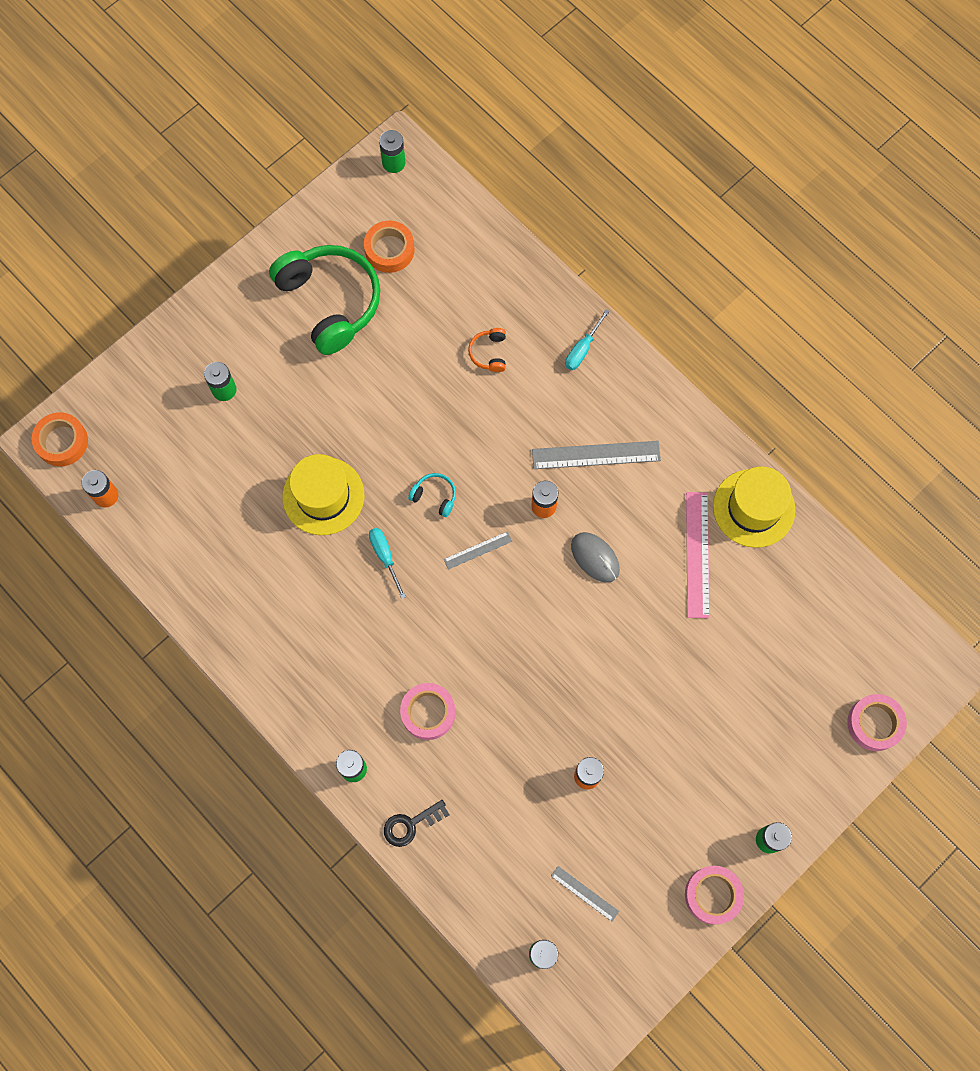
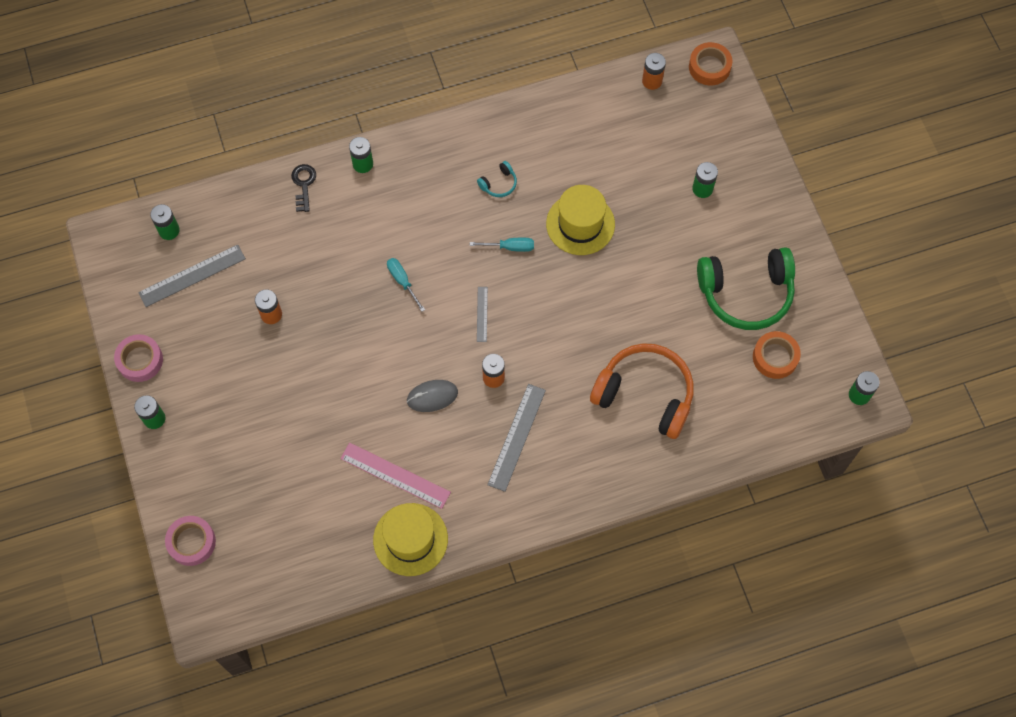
camera: 115 degrees right, 5 degrees down
pink tape [400,683,456,740] -> none
turquoise headphones [408,473,456,517] -> turquoise headphones moved to [477,161,517,197]
orange headphones [468,328,506,372] -> orange headphones [590,343,694,439], size x2.48
grey ruler [551,866,619,921] -> grey ruler [138,244,246,307], size x1.85
turquoise screwdriver [565,309,610,370] -> turquoise screwdriver moved to [387,258,425,312]

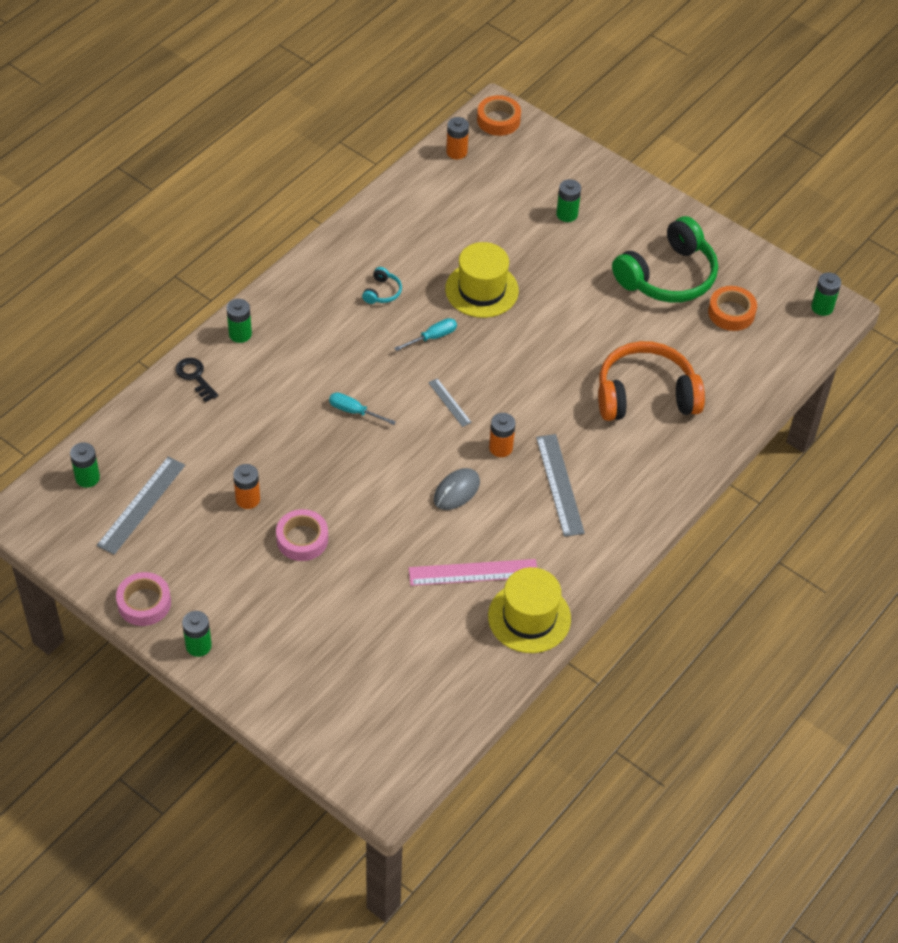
camera: 35 degrees left, 15 degrees down
pink tape [165,516,216,566] -> pink tape moved to [276,509,328,561]

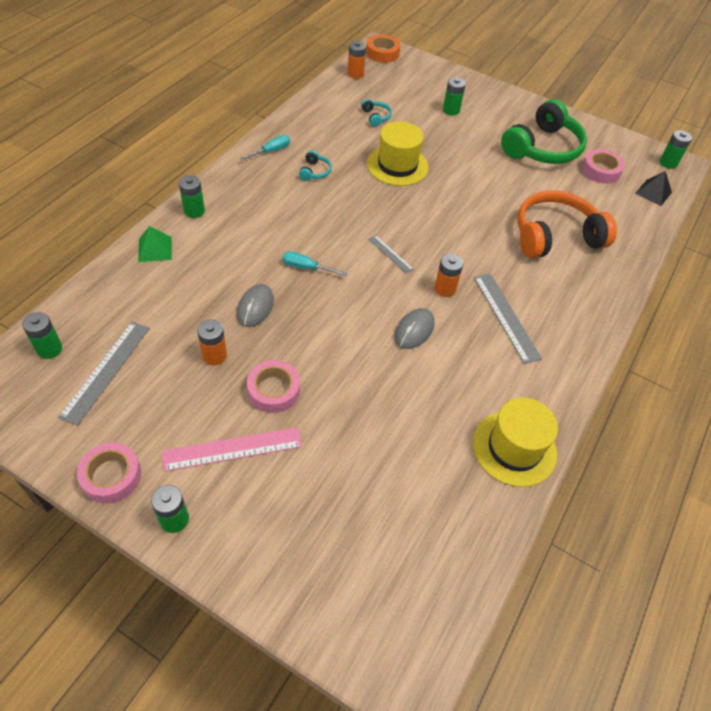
camera: 10 degrees left, 0 degrees up
black key [176,358,218,402] -> green pyramid [138,226,172,262]
turquoise screwdriver [394,318,457,351] -> turquoise screwdriver moved to [240,135,290,161]
pink ruler [409,559,537,586] -> pink ruler moved to [162,427,302,472]
orange tape [708,286,757,331] -> pink tape [582,149,625,184]
none -> grey mouse [237,284,274,327]
none -> turquoise headphones [361,99,392,126]
none -> black pyramid [635,171,672,206]

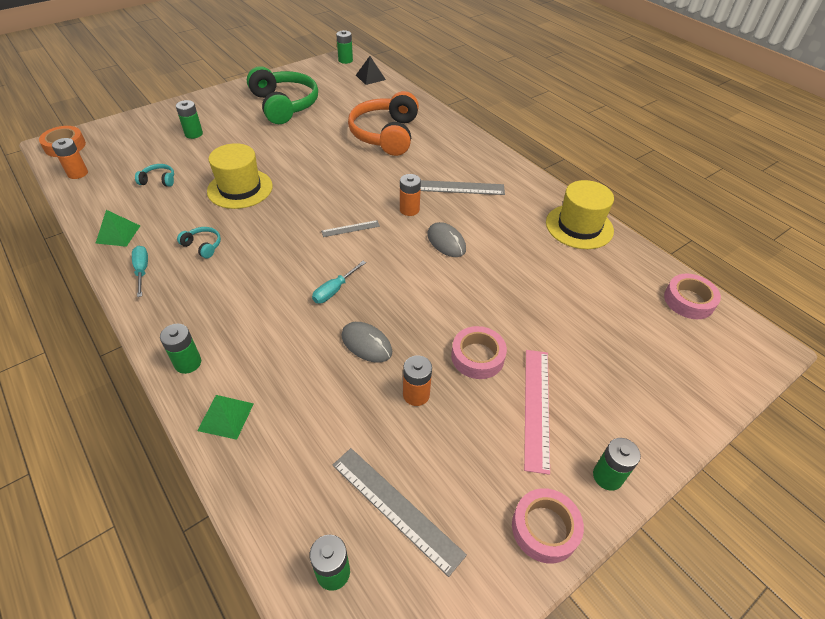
camera: 65 degrees left, 5 degrees down
pink tape [582,149,625,184] -> pink tape moved to [664,274,721,319]
none -> green pyramid [96,210,140,247]

